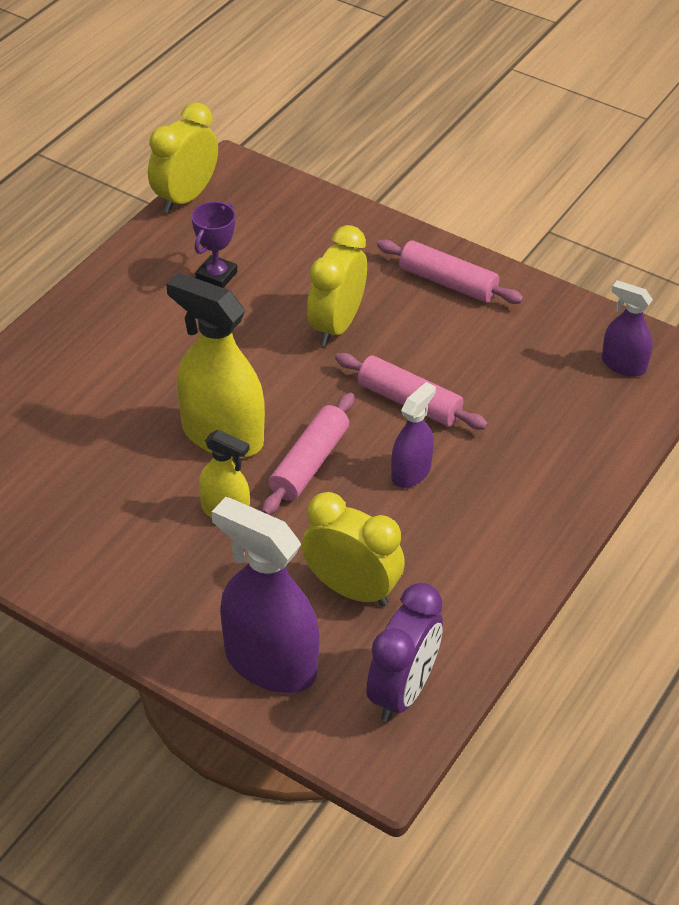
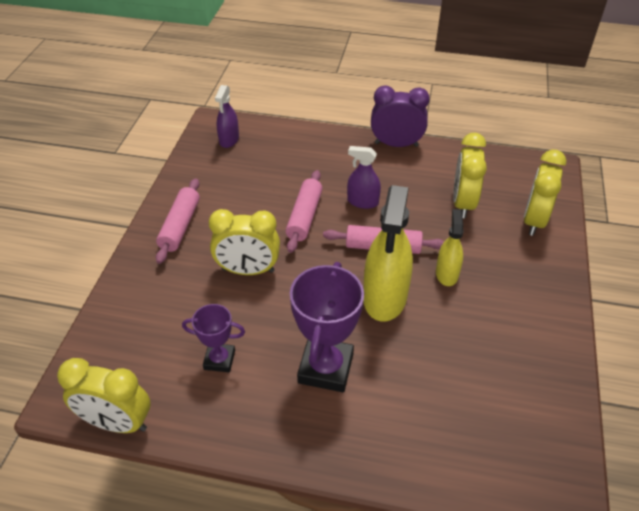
camera: 110 degrees left, 0 degrees up
purple spray bottle [212,497,320,693] -> yellow clock [524,150,566,236]
purple clock [366,583,443,722] -> purple clock moved to [371,85,430,147]
none -> purple trophy [290,262,364,392]

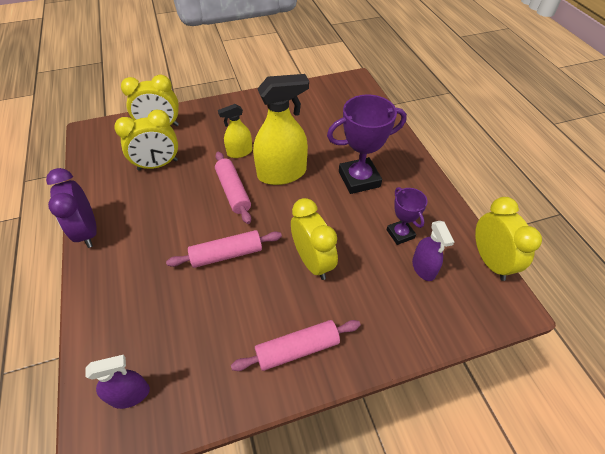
camera: 120 degrees left, 5 degrees up
purple spray bottle [347,146,381,209] -> purple spray bottle moved to [412,221,454,281]

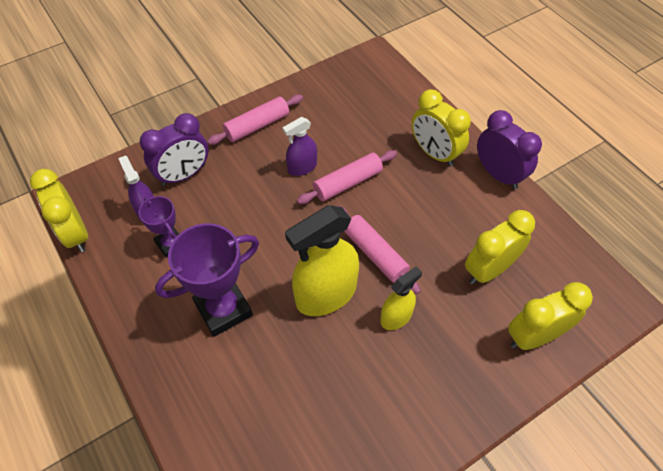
camera: 165 degrees right, 5 degrees up
purple spray bottle [86,355,150,409] -> purple spray bottle moved to [283,117,317,176]
yellow clock [291,198,338,280] -> yellow clock moved to [412,89,471,167]
none -> purple clock [140,113,209,186]

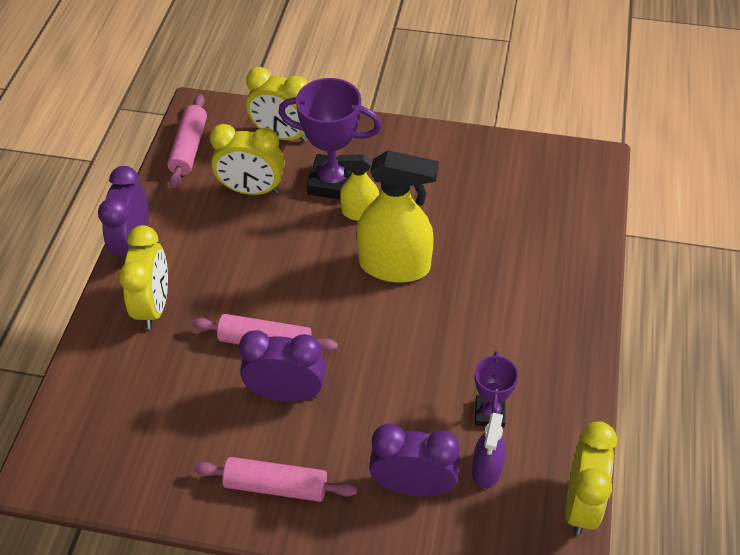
camera: 135 degrees left, 5 degrees down
purple trophy [155,223,259,337] -> purple trophy moved to [278,78,382,199]
purple spray bottle [283,117,317,176] -> purple clock [239,330,326,402]
pink rolling pin [338,206,421,294] -> pink rolling pin moved to [167,94,207,188]

